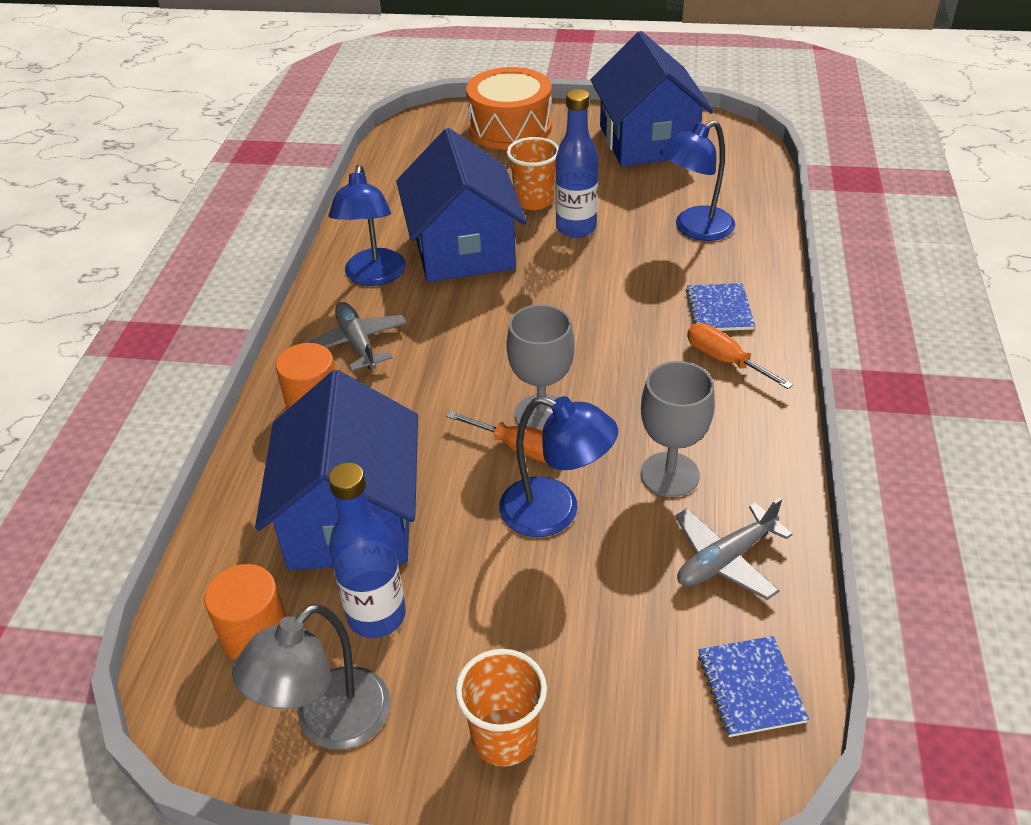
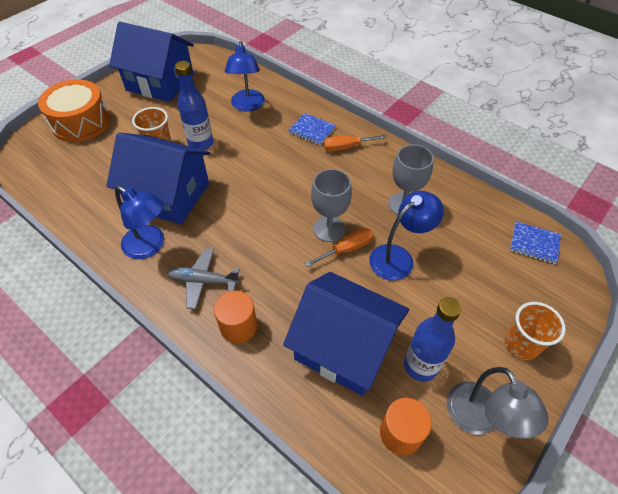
camera: 60 degrees left, 10 degrees up
grey plane [675,497,793,600] -> none

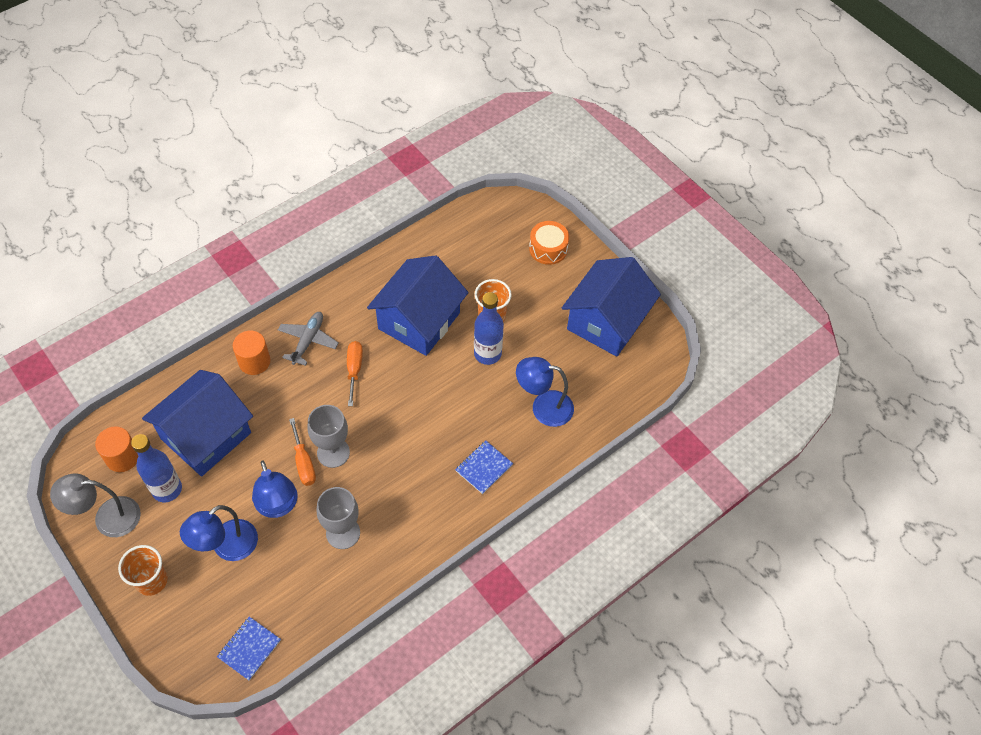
camera: 100 degrees right, 5 degrees up
orange drum [38,79,110,142] -> orange drum [529,221,569,265], size x0.63
blue lamp [115,186,164,259] -> blue lamp moved to [180,505,258,561]
orange screwdriver [323,135,387,151] -> orange screwdriver moved to [347,341,363,406]

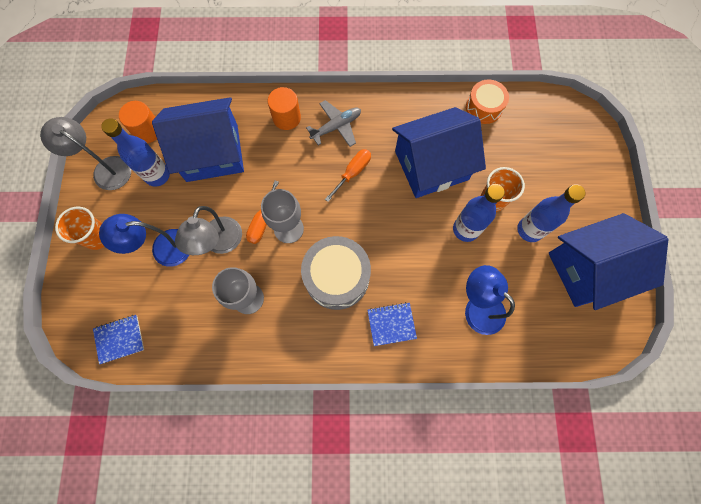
camera: 40 degrees right, 15 degrees up
blue lamp [252,461,298,518] -> grey lamp [175,206,242,255]
orange drum [529,221,569,265] -> orange drum moved to [466,79,509,124]
none -> grey drum [301,236,371,310]
none -> blue bottle [517,184,585,242]

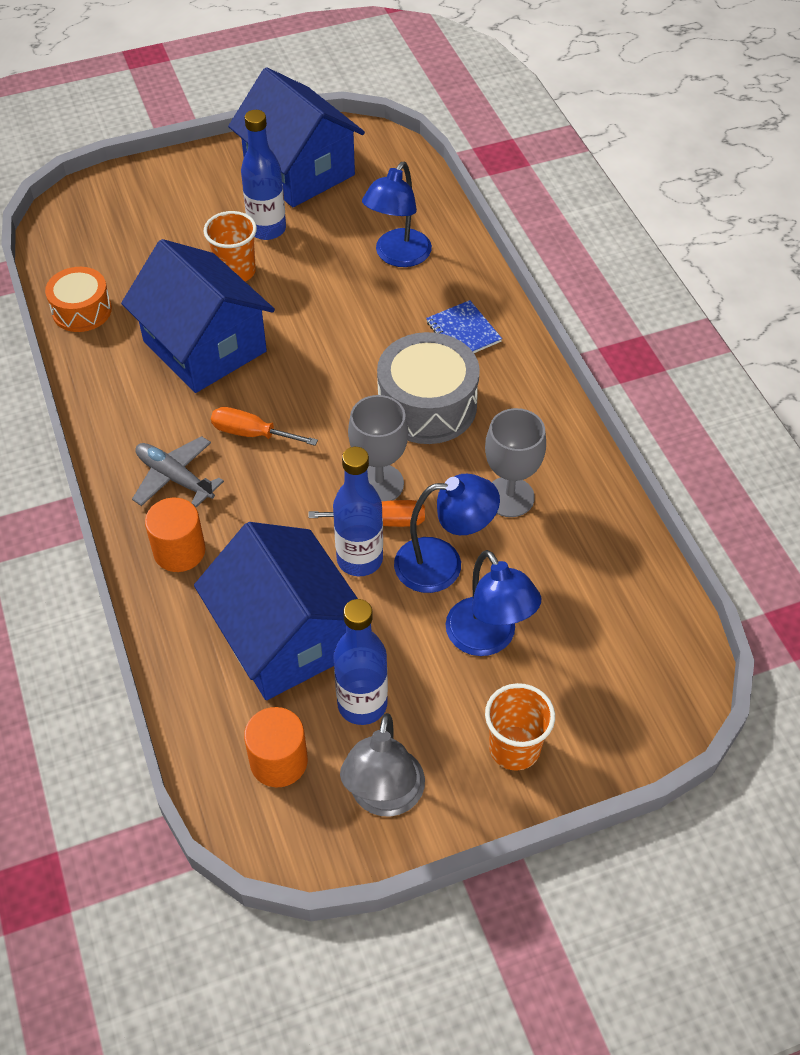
camera: 110 degrees left, 20 degrees down
blue notebook [93,315,144,364] -> none
grey lamp [175,206,242,255] -> blue lamp [394,474,500,593]
blue bottle [453,184,505,242] -> blue bottle moved to [333,447,383,576]

